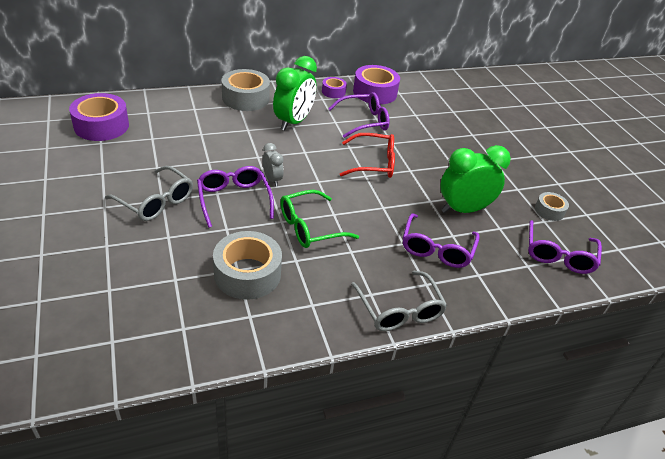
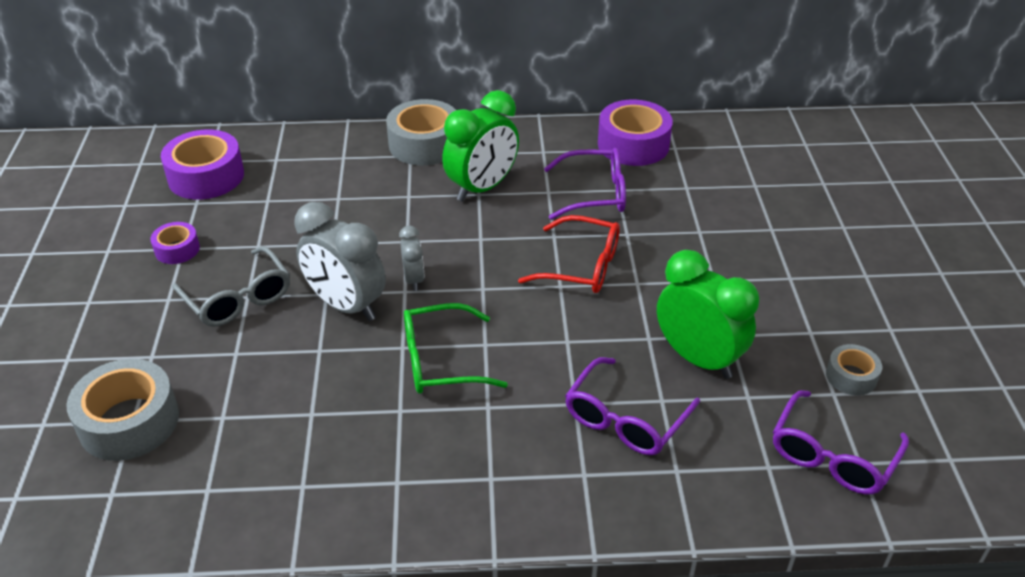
camera: 20 degrees right, 0 degrees up
purple glasses [197,166,274,228] -> grey clock [294,202,386,321]
grey tape [213,231,282,300] -> grey tape moved to [66,359,179,461]
purple tape [322,77,347,98] -> purple tape moved to [150,222,200,264]
grey glasses [351,271,447,331] -> none
green clock [440,145,511,213] -> green clock turned 45 degrees clockwise [657,250,759,379]

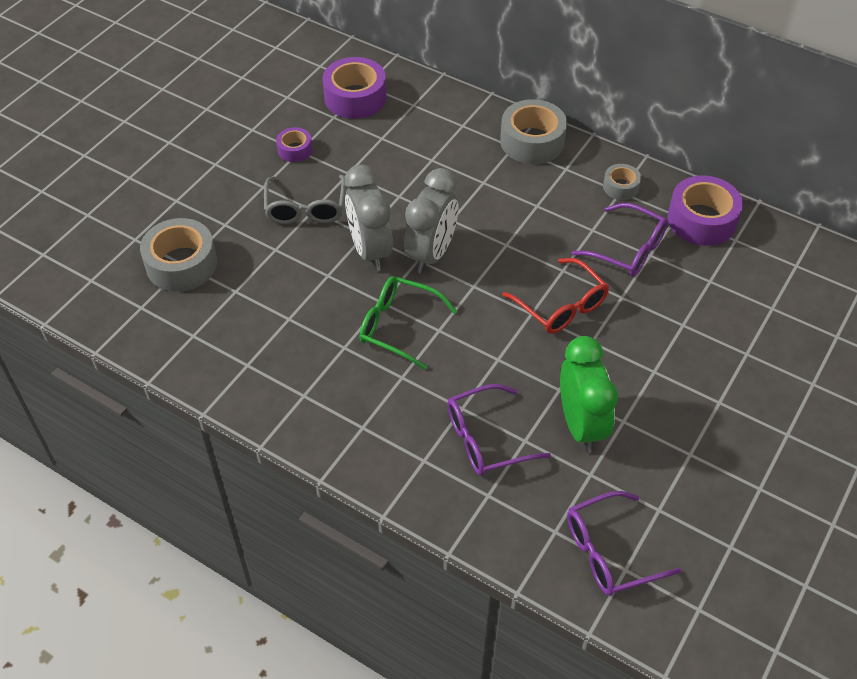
camera: 35 degrees right, 10 degrees up
grey clock [399,226,424,291] -> grey clock [404,168,459,274], size x1.96
green clock [442,90,519,202] -> none
grey tape [826,344,882,396] -> grey tape moved to [603,164,641,200]

